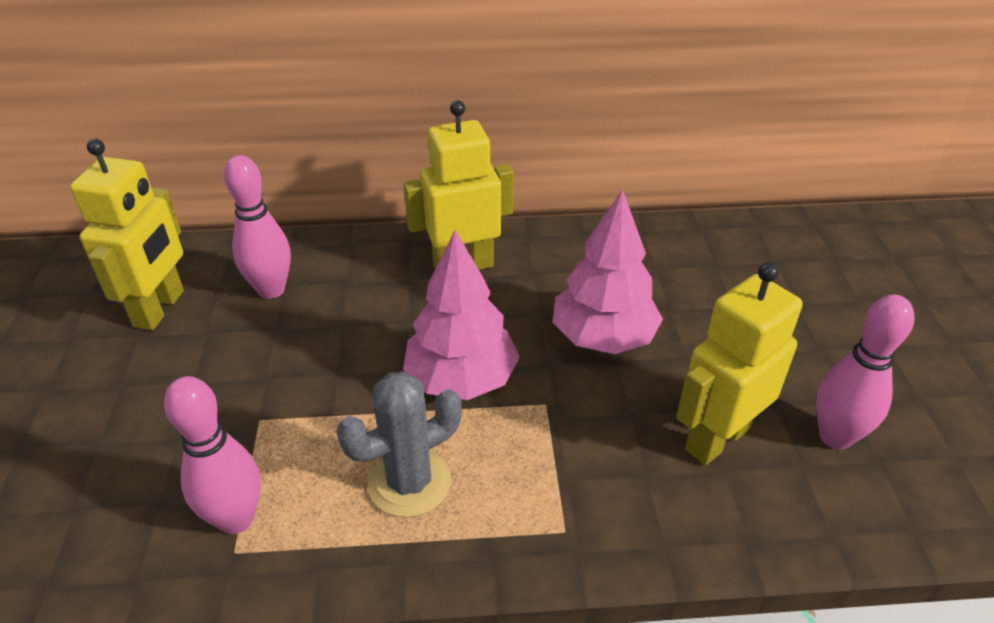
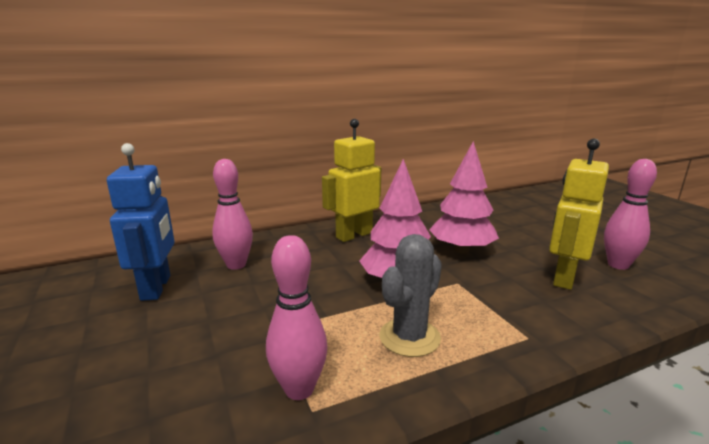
camera: 20 degrees left, 20 degrees down
yellow robot [70,139,184,330] -> blue robot [107,143,175,301]

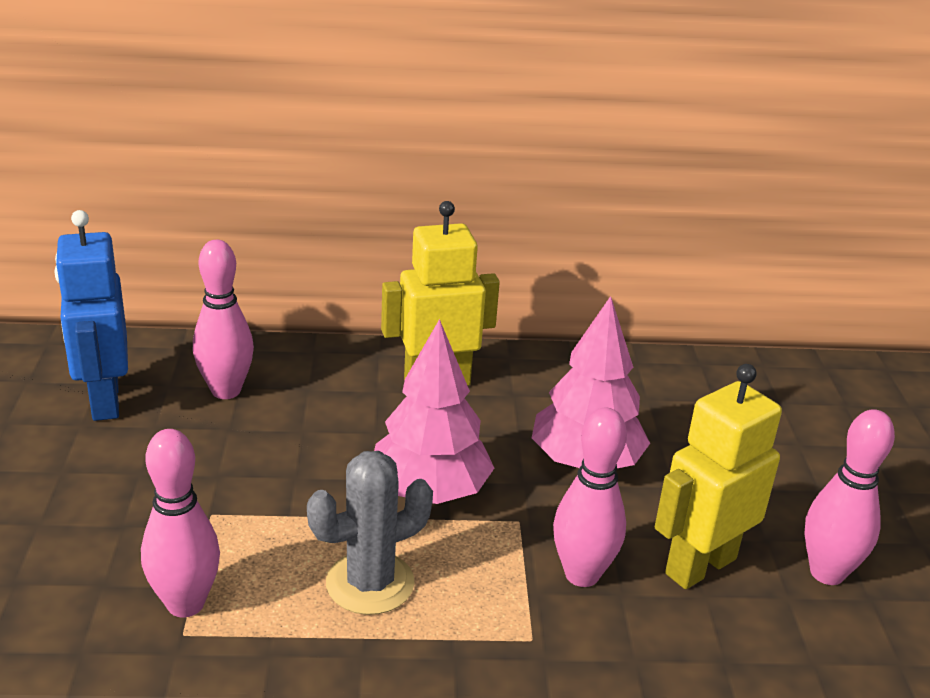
camera: 20 degrees right, 10 degrees up
blue robot [107,143,175,301] -> blue robot turned 150 degrees clockwise [54,210,128,421]
none -> pink bowling pin [553,407,627,587]

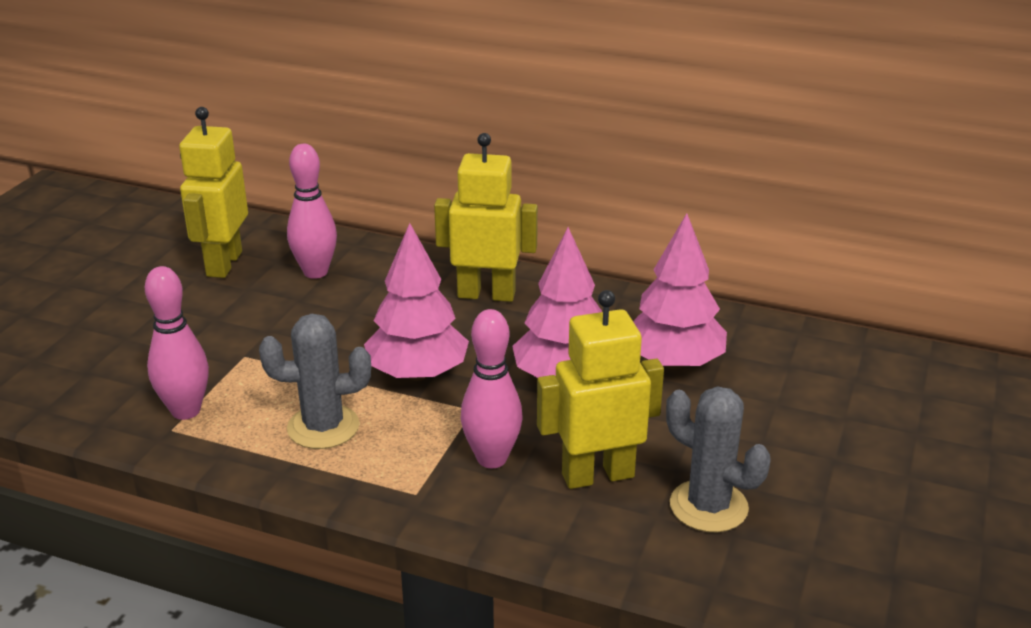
camera: 25 degrees right, 0 degrees up
blue robot [54,210,128,421] -> yellow robot [179,107,248,278]
pink bowling pin [804,409,895,585] -> grey cactus [666,386,771,532]
none -> pink tree [633,213,727,370]

